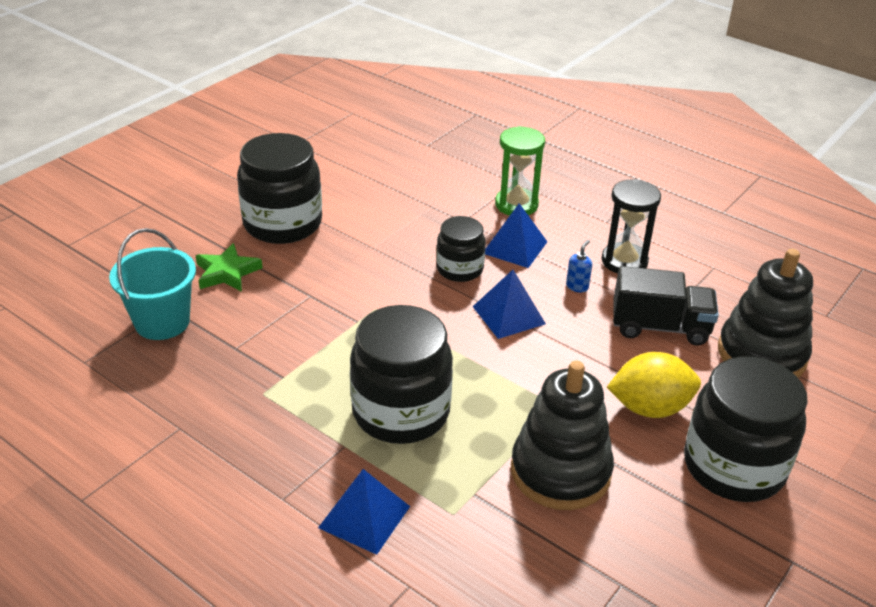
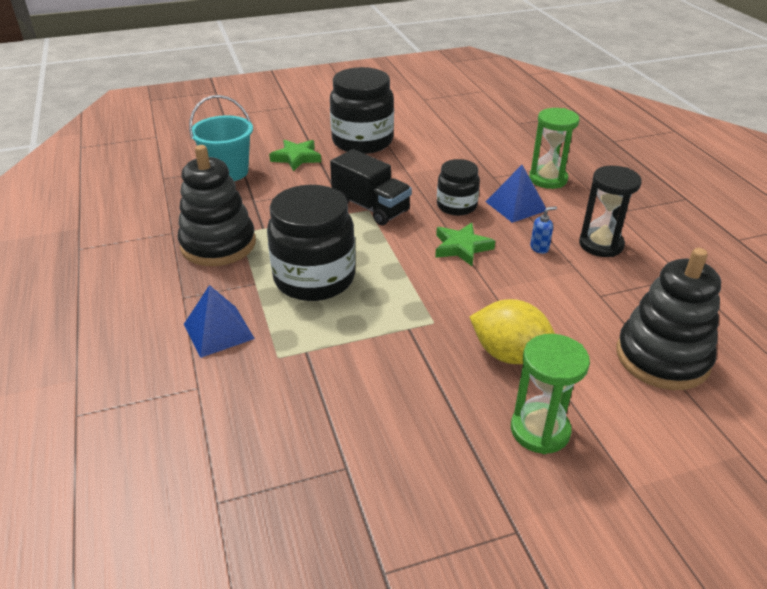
camera: 35 degrees right, 0 degrees up
blue pyramid [473,270,546,339] -> green star [435,222,495,266]
black stacking toy [511,361,614,510] -> black stacking toy moved to [178,145,256,266]
black truck [613,266,719,345] -> black truck moved to [330,149,412,226]
black jar [684,356,808,502] -> green hourglass [511,334,590,454]

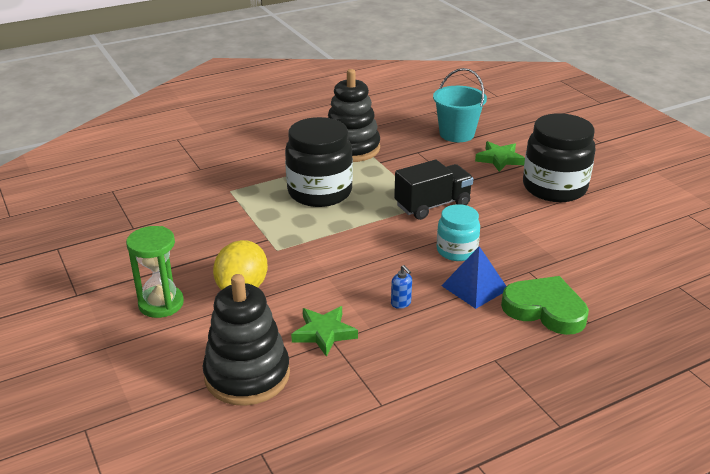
camera: 80 degrees right, 5 degrees down
blue pyramid [184,285,255,358] -> none
black truck [330,149,412,226] -> black truck turned 150 degrees counterclockwise [394,160,473,220]
green star [435,222,495,266] -> green star moved to [291,306,358,357]
black jar [437,159,480,216] -> turquoise jar [437,204,480,261]
green hourglass [529,108,580,189] -> green heart [501,276,589,335]
black hourglass [579,166,642,257] -> none

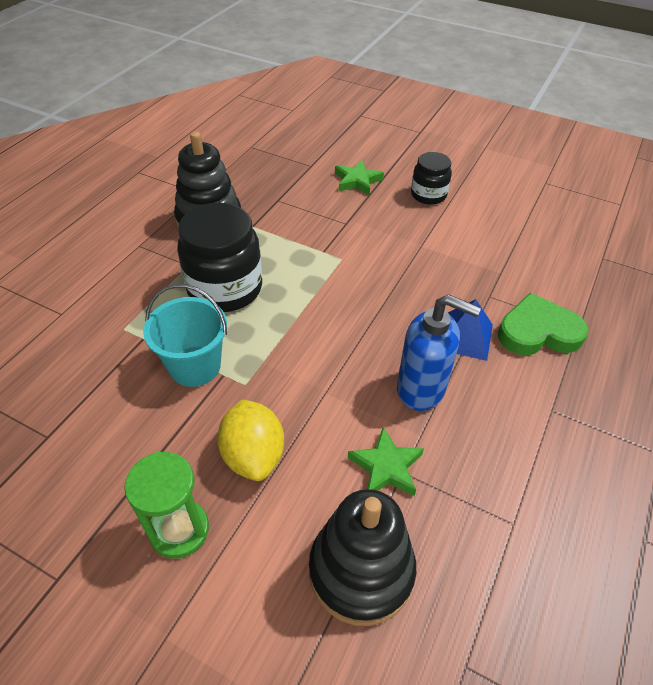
camera: 35 degrees left, 15 degrees up
blue soap dispenser [391,265,412,309] -> blue soap dispenser [397,294,481,411], size x2.50
black truck [394,160,473,220] -> none
turquoise bucket [433,68,487,142] -> turquoise bucket moved to [143,284,227,387]
turquoise jar [437,204,480,261] -> none
black jar [523,113,596,202] -> black jar [411,152,452,205], size x0.57

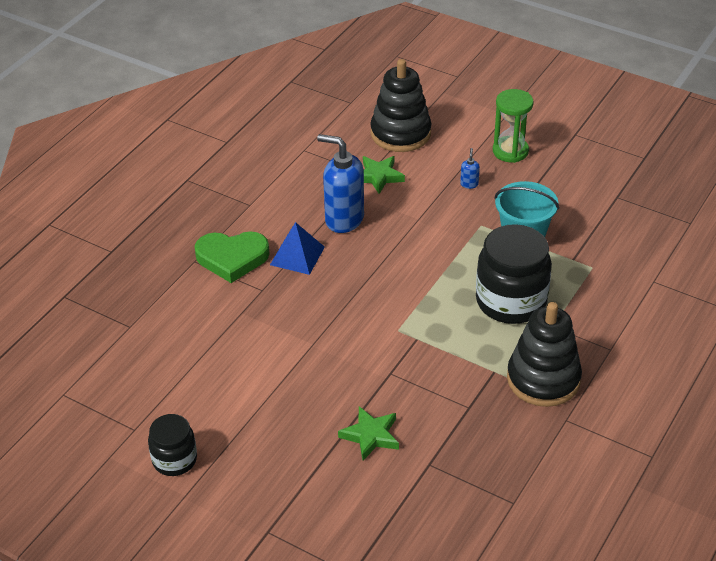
camera: 175 degrees left, 5 degrees down
yellow lemon [217,399,284,481] -> blue soap dispenser [460,148,480,189]
black jar [411,152,452,205] -> black jar moved to [148,414,197,476]

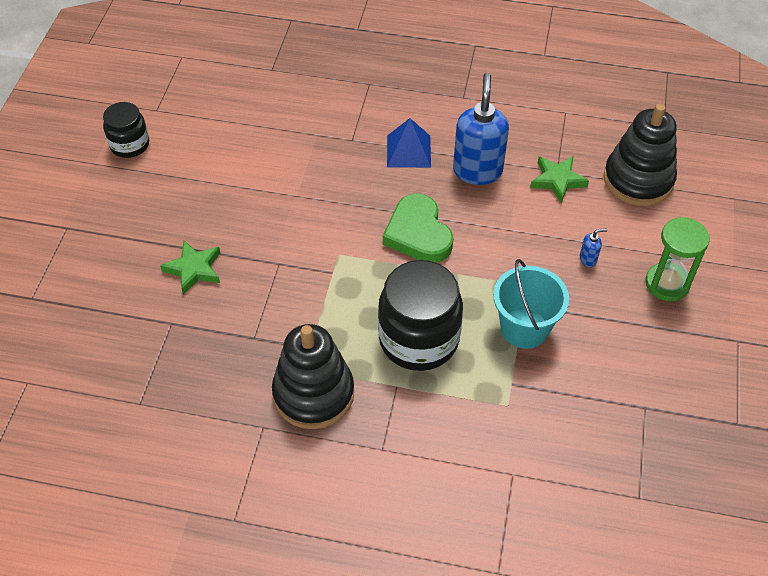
camera: 70 degrees right, 10 degrees up
green heart [194,231,270,283] -> green heart moved to [383,193,453,263]

